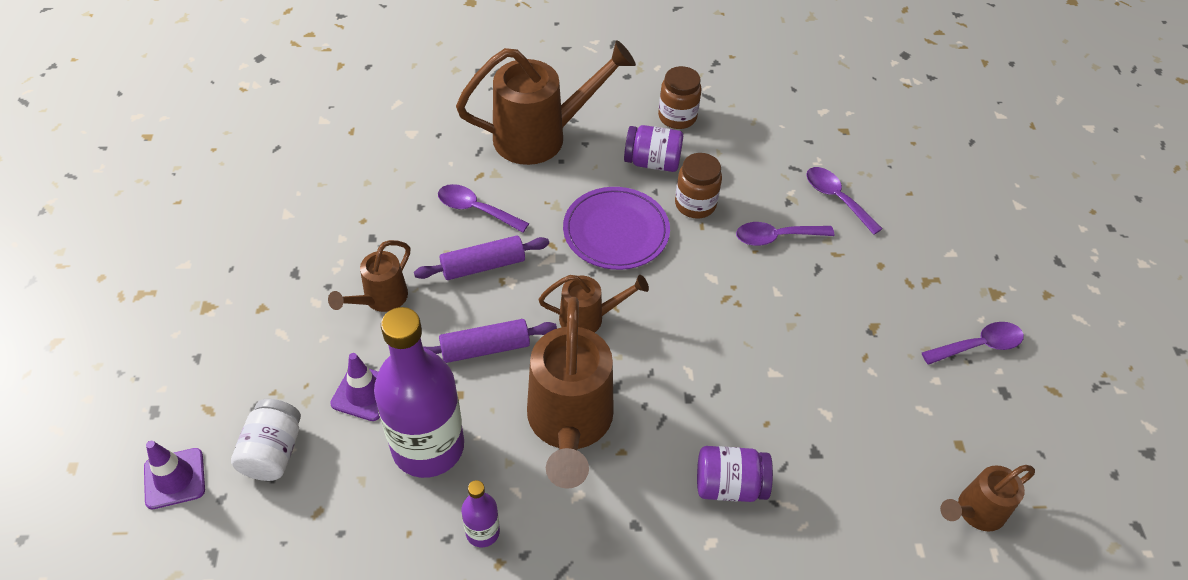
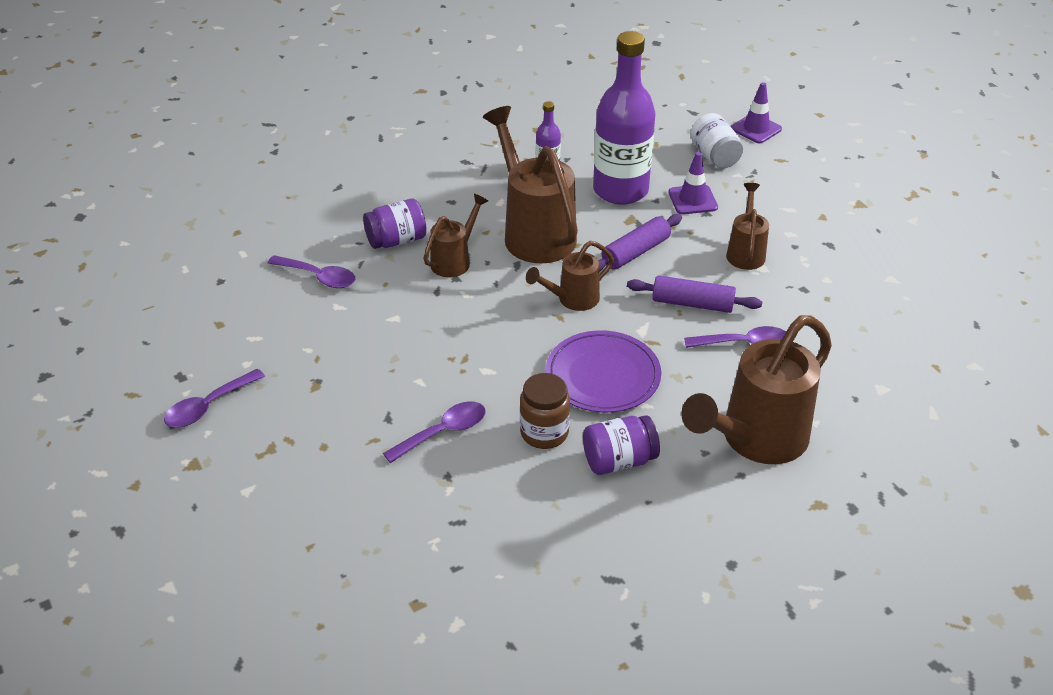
camera: 155 degrees right, 10 degrees down
purple rolling pin [414,236,549,280] -> purple rolling pin turned 60 degrees clockwise [627,275,762,313]
brown jar [658,66,702,129] -> none
purple spoon [806,167,883,235] -> purple spoon moved to [268,255,356,288]
brown watering can [940,465,1035,531] -> brown watering can moved to [423,194,488,277]

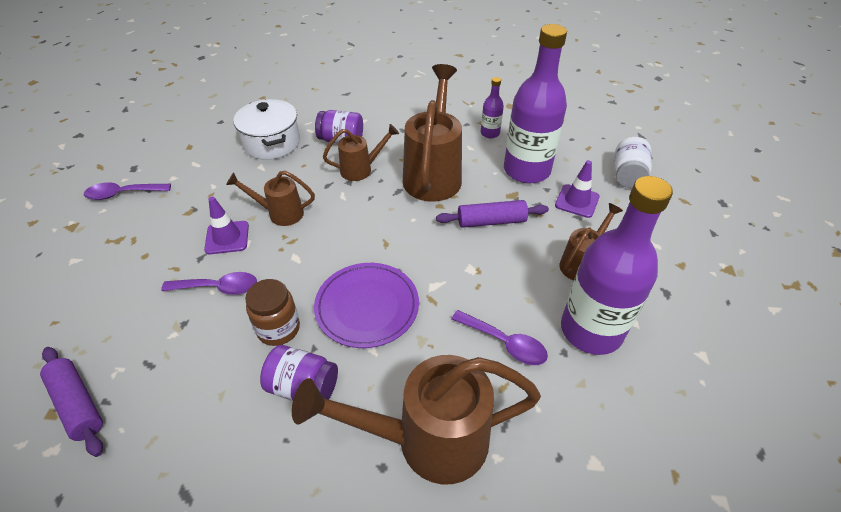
camera: 35 degrees right, 5 degrees up
purple spoon [268,255,356,288] -> white pot [233,99,300,160]
brown watering can [526,241,614,311] -> brown watering can moved to [226,170,315,226]
purple rolling pin [627,275,762,313] -> purple rolling pin moved to [40,347,103,457]
purple traffic cone [731,82,782,143] -> purple traffic cone moved to [204,197,249,254]
none -> purple bottle [561,176,673,355]

